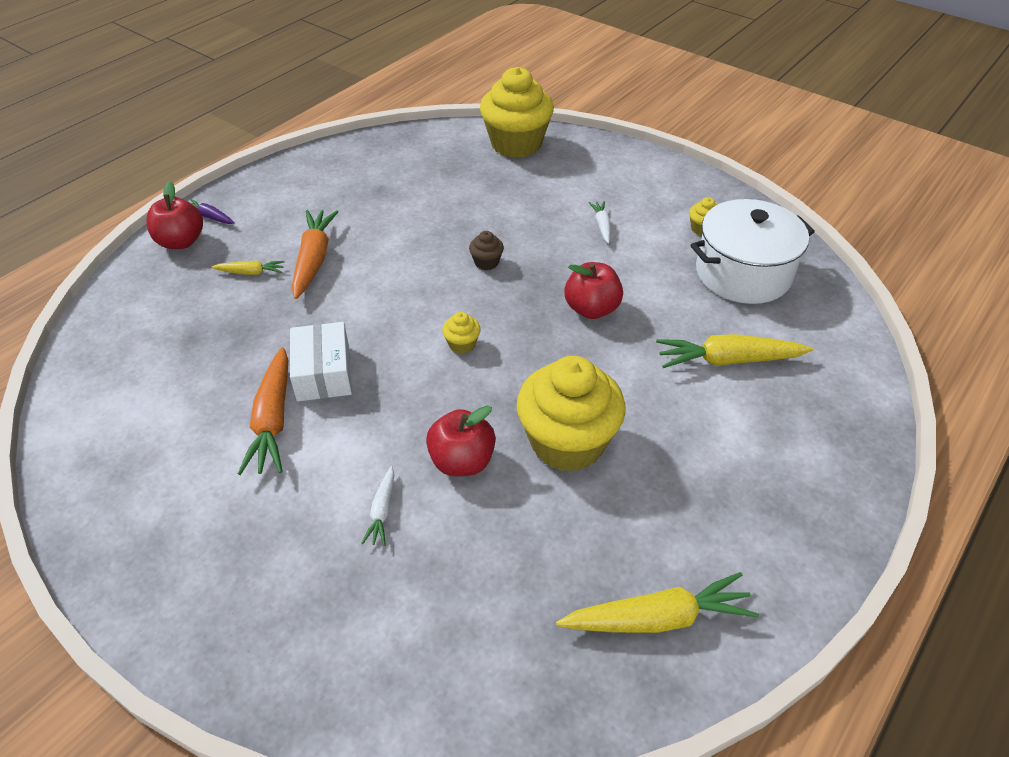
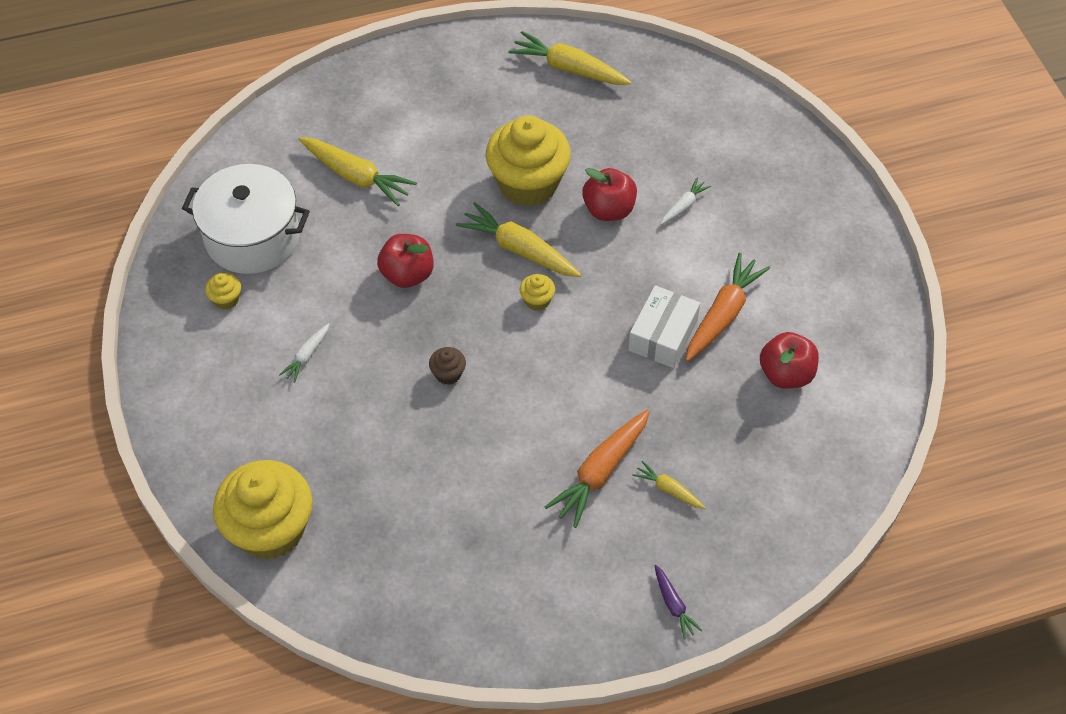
camera: 145 degrees left, 10 degrees up
red apple [146,181,203,249] -> red apple moved to [760,332,819,389]
none -> yellow carrot [456,202,581,277]

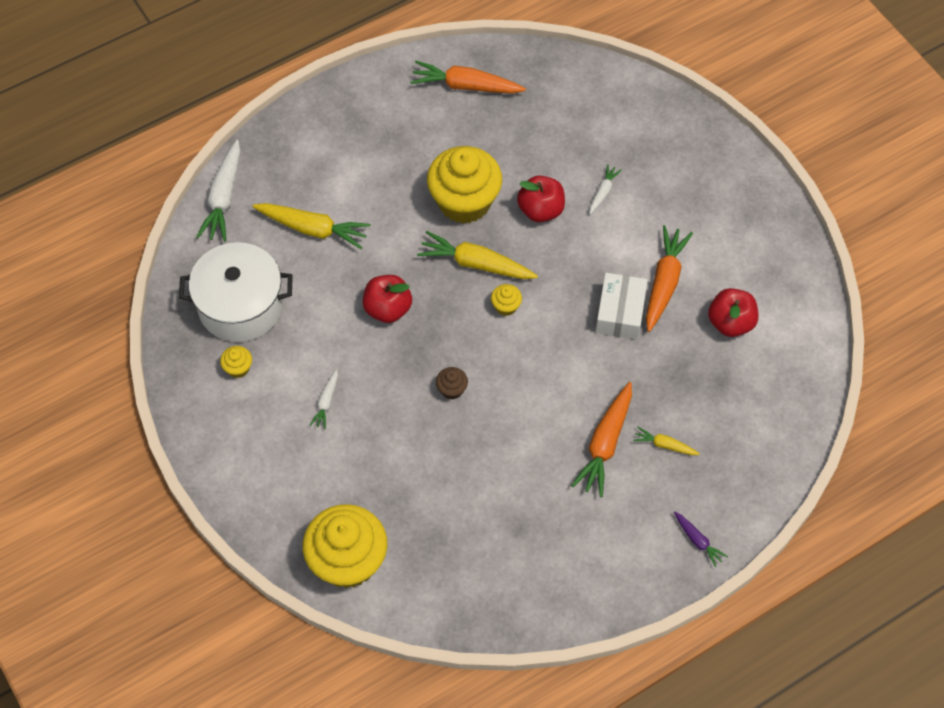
camera: 15 degrees left, 5 degrees up
yellow carrot [509,31,631,85] -> orange carrot [410,61,526,94]
none -> white carrot [196,140,240,242]

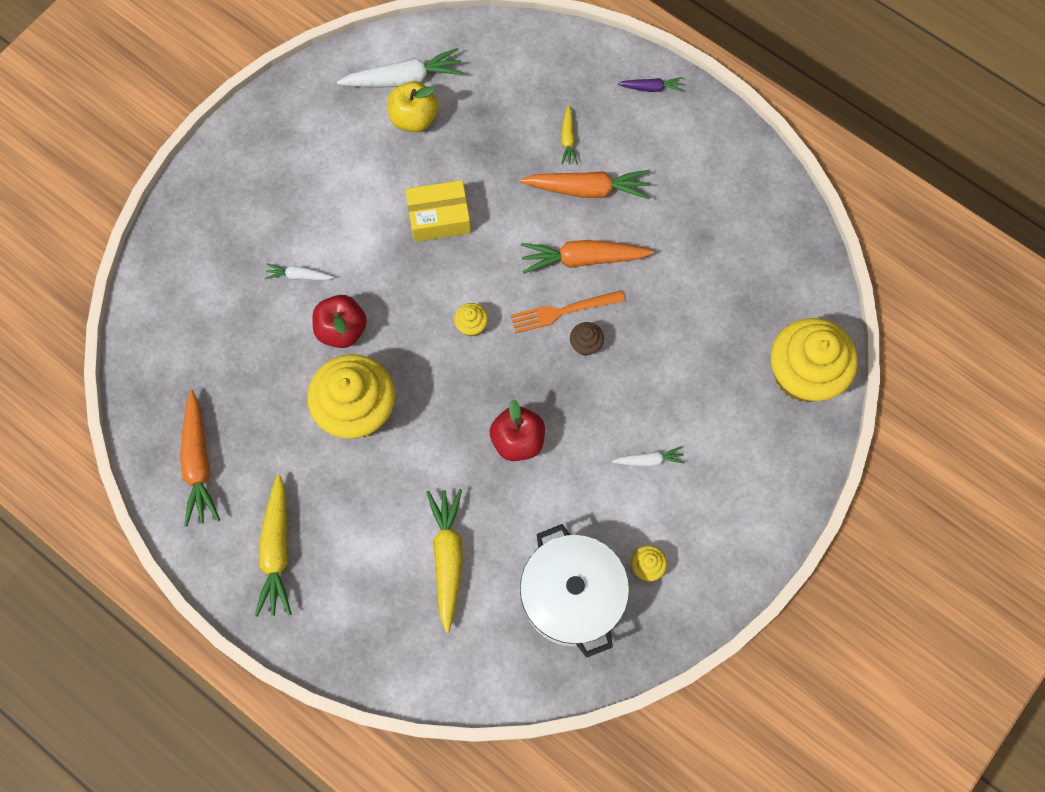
camera: 110 degrees left, 10 degrees up
white carrot [196,140,240,242] -> white carrot moved to [337,48,464,88]
yellow carrot [417,231,538,279] -> yellow carrot moved to [255,474,292,617]
white box [596,273,648,340] -> yellow box [406,180,471,242]
orange carrot [646,225,693,332] -> orange carrot moved to [521,240,654,274]
purple carrot [674,511,728,567] -> purple carrot turned 60 degrees clockwise [617,77,683,92]
red apple [708,288,758,337] -> yellow apple [388,81,439,132]
none -> orange fork [511,290,625,333]

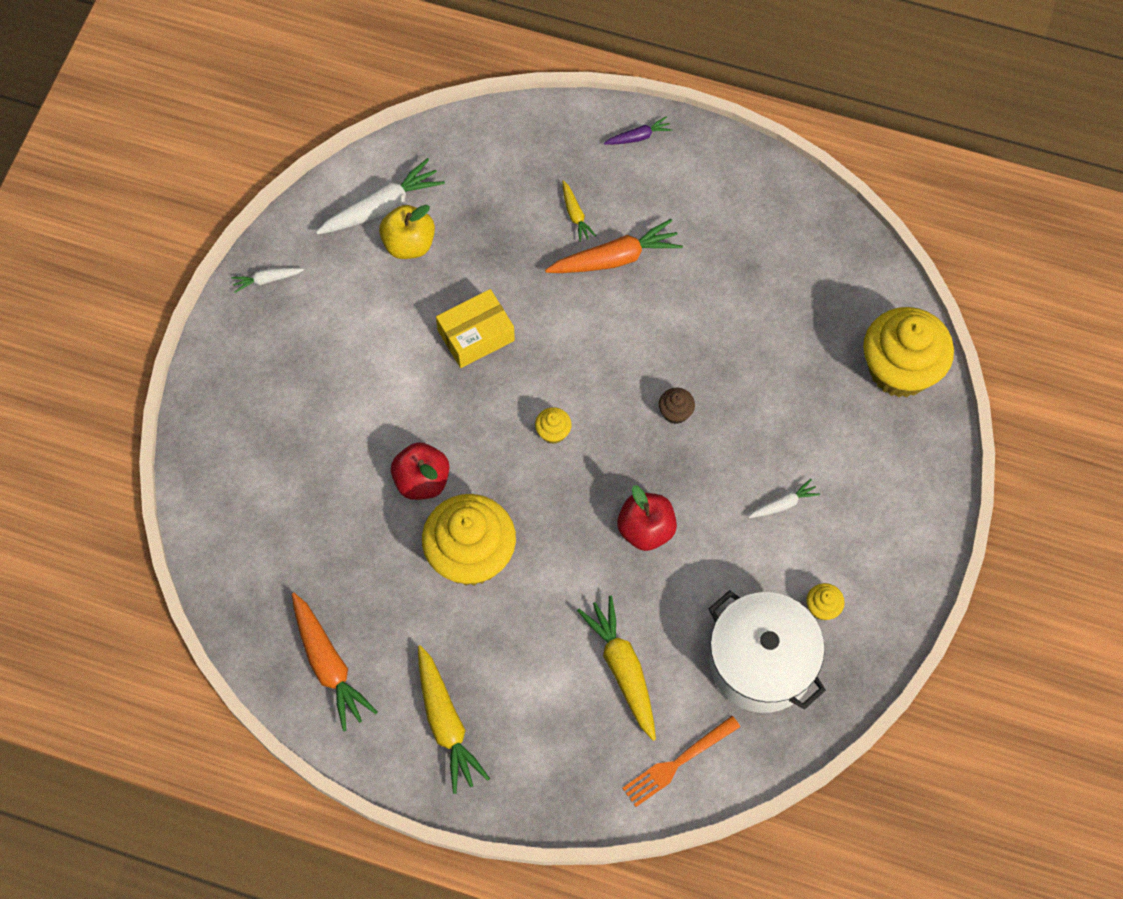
camera: 20 degrees left, 5 degrees down
white carrot [265,263,334,280] -> white carrot moved to [231,268,304,293]
orange fork [511,290,625,333] -> orange fork moved to [622,716,740,807]
orange carrot [521,240,654,274] -> none

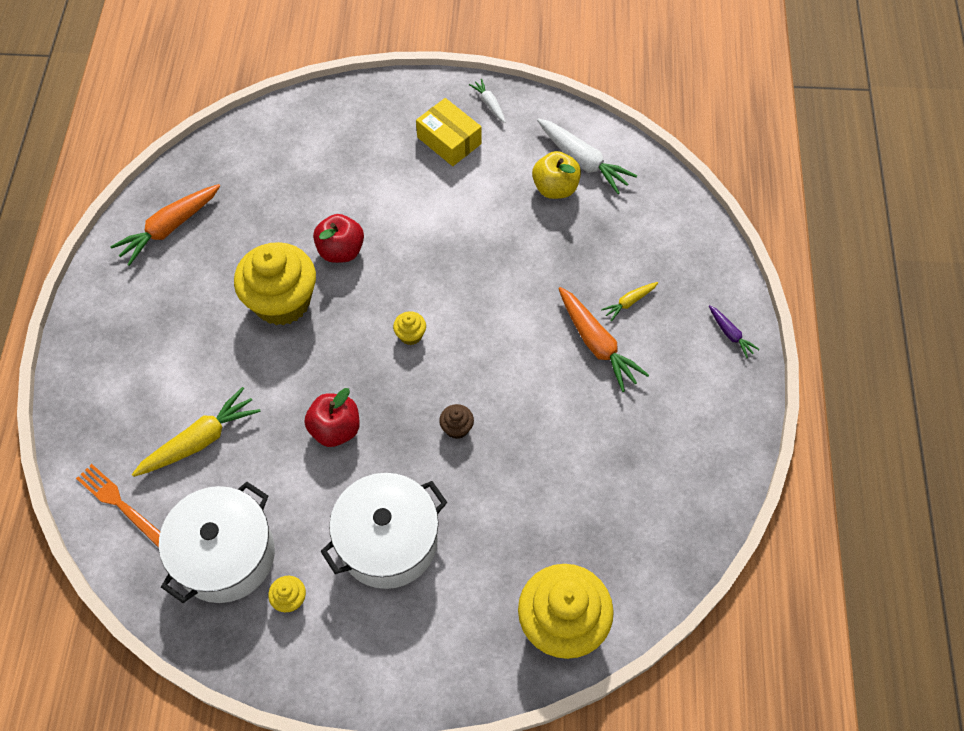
camera: 75 degrees right, 5 degrees down
yellow carrot [418,645,490,794] -> none
yellow box [436,289,515,368] -> yellow box moved to [416,98,482,166]
white carrot [748,479,820,518] -> white pot [320,473,447,589]

